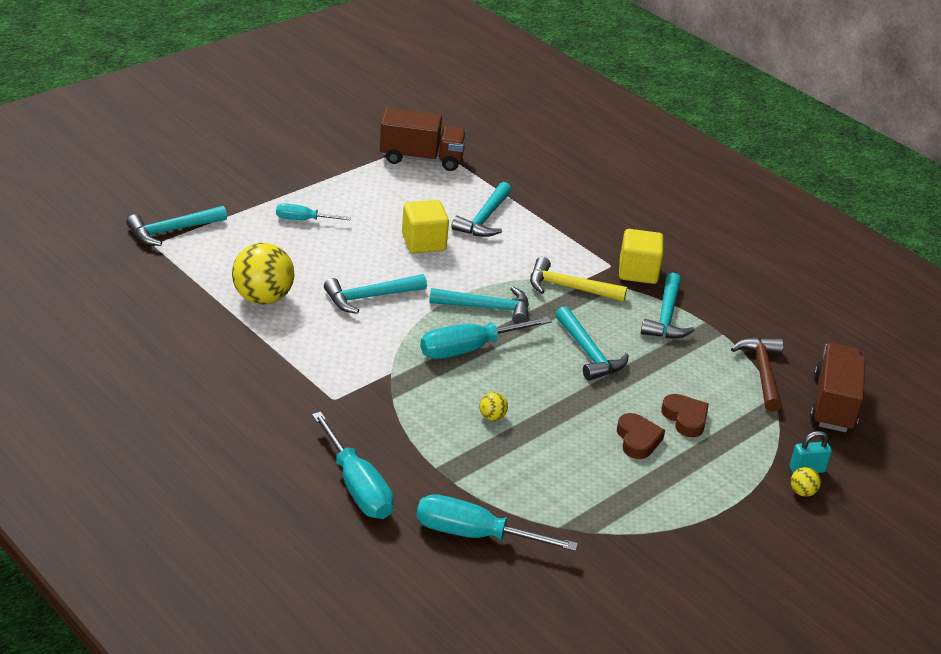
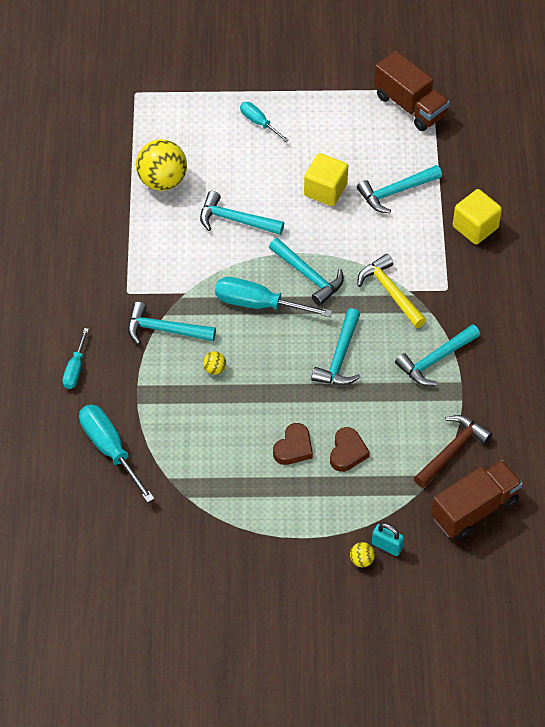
camera: 45 degrees right, 20 degrees up
turquoise hammer [126,206,227,246] -> turquoise hammer moved to [128,302,216,345]
turquoise screwdriver [312,412,394,519] -> turquoise screwdriver [63,328,89,389], size x0.58
yellow cube [619,229,663,284] -> yellow cube moved to [453,189,502,245]

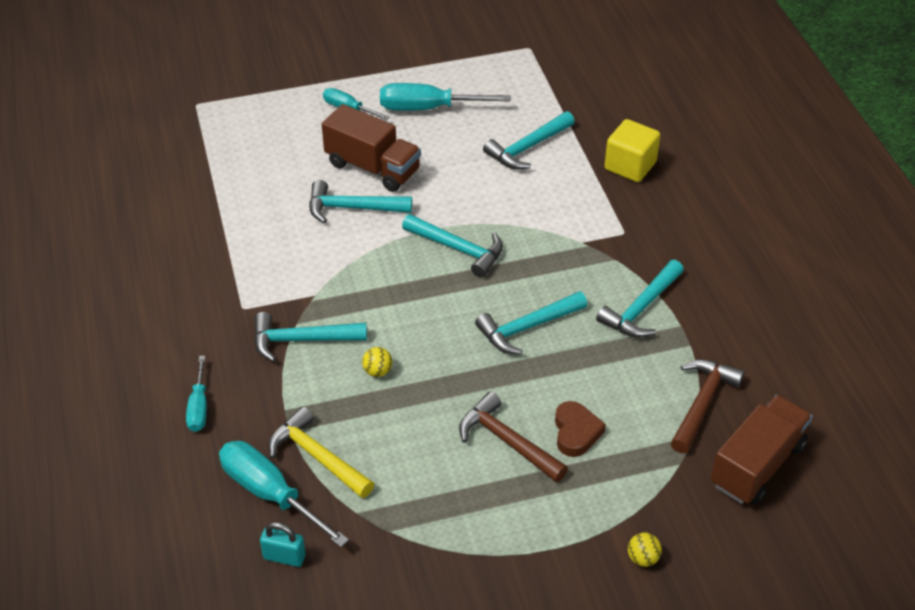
camera: 15 degrees left, 10 degrees down
yellow ball [136,139,187,191] -> none
turquoise screwdriver [215,277,332,317] -> turquoise screwdriver moved to [380,83,510,111]
brown heart [273,423,313,465] -> brown hammer [459,392,568,482]
yellow cube [304,153,348,206] -> none
turquoise hammer [311,308,361,385] -> turquoise hammer turned 60 degrees clockwise [475,291,587,355]
yellow hammer [358,254,426,328] -> yellow hammer moved to [268,406,374,498]
turquoise padlock [372,523,404,556] -> turquoise padlock moved to [260,522,306,567]
brown truck [374,51,450,131] -> brown truck moved to [322,104,421,192]

